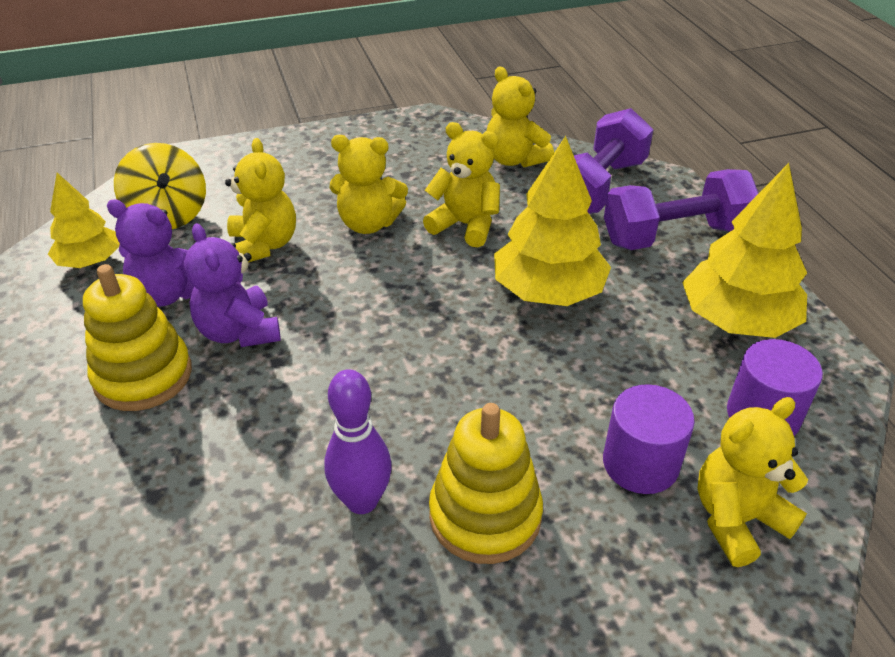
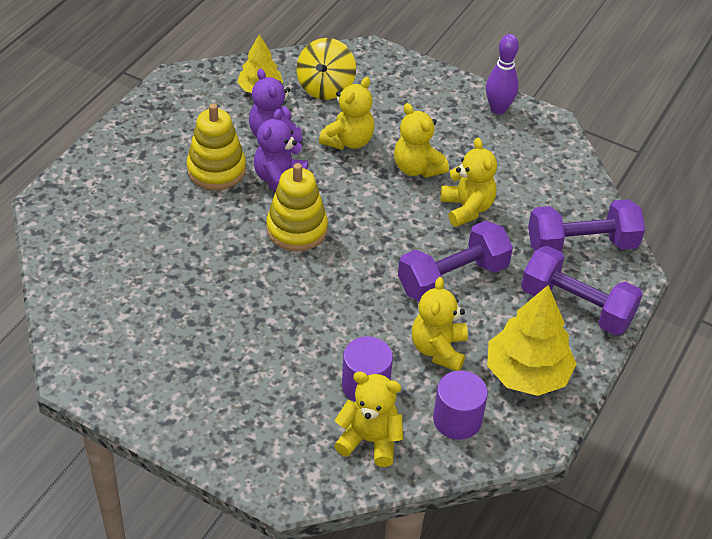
camera: 45 degrees right, 5 degrees up
purple bowling pin [324,369,392,514] -> purple bowling pin moved to [486,34,519,114]
yellow stacking toy [429,403,543,564] -> yellow stacking toy moved to [266,163,328,251]
yellow teddy bear [487,66,554,167] -> yellow teddy bear moved to [412,277,468,371]
yellow tree [494,136,611,306] -> purple dumbbell [398,221,513,302]

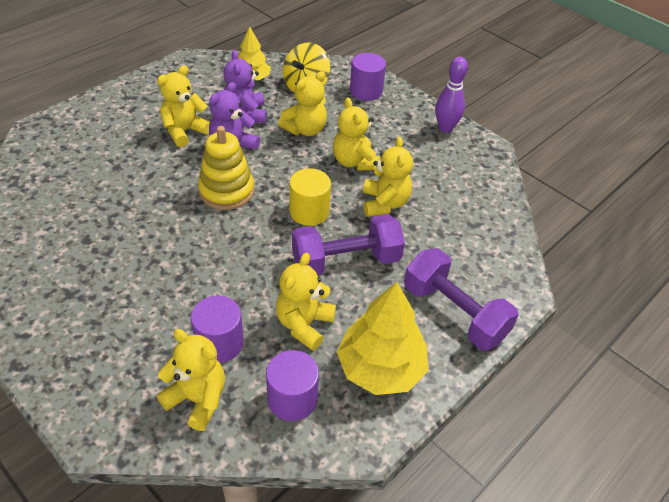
camera: 15 degrees right, 0 degrees up
yellow stacking toy [187,103,246,190] -> yellow teddy bear [157,65,210,147]
purple dumbbell [528,199,645,252] -> none
none -> yellow cylinder [289,168,331,226]
none -> purple cylinder [350,53,386,101]

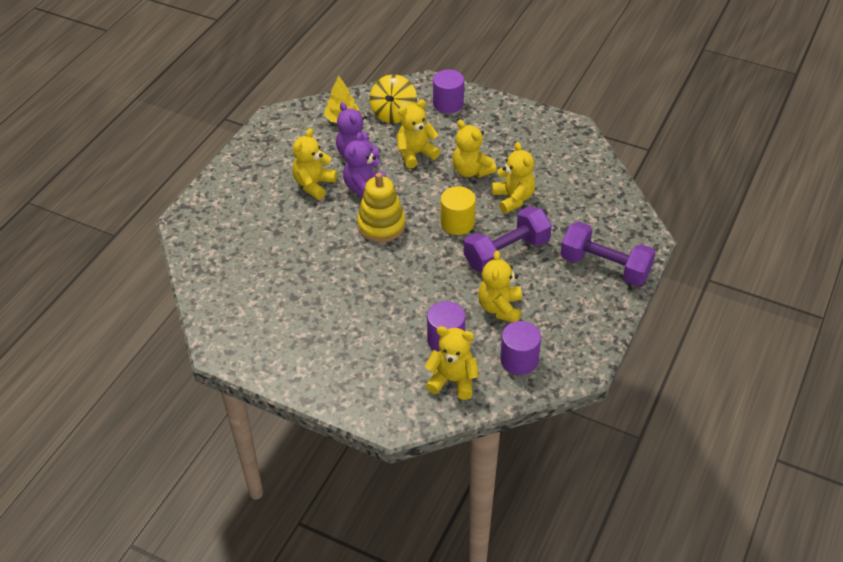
camera: 15 degrees left, 0 degrees up
yellow teddy bear [278,71,327,136] -> yellow teddy bear turned 150 degrees counterclockwise [397,100,440,168]
yellow tree [337,282,428,395] -> none
purple bowling pin [436,57,468,133] -> none

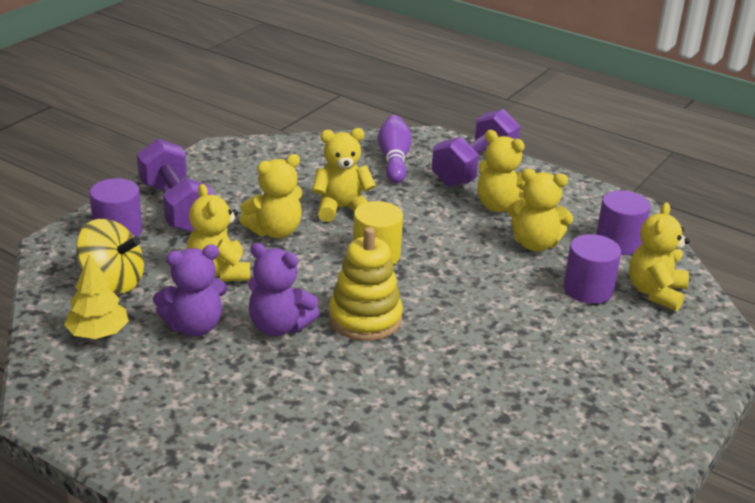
camera: 85 degrees left, 15 degrees down
yellow teddy bear [292,128,337,200] -> yellow teddy bear moved to [478,130,526,212]
purple dumbbell [464,206,552,273] -> purple dumbbell moved to [137,139,215,232]
none -> purple bowling pin [378,115,412,183]

